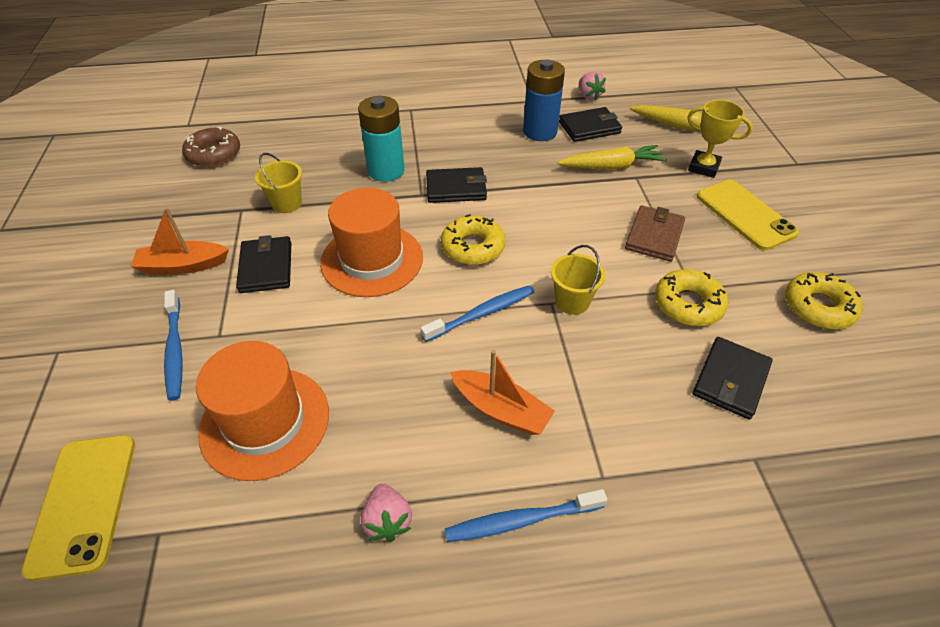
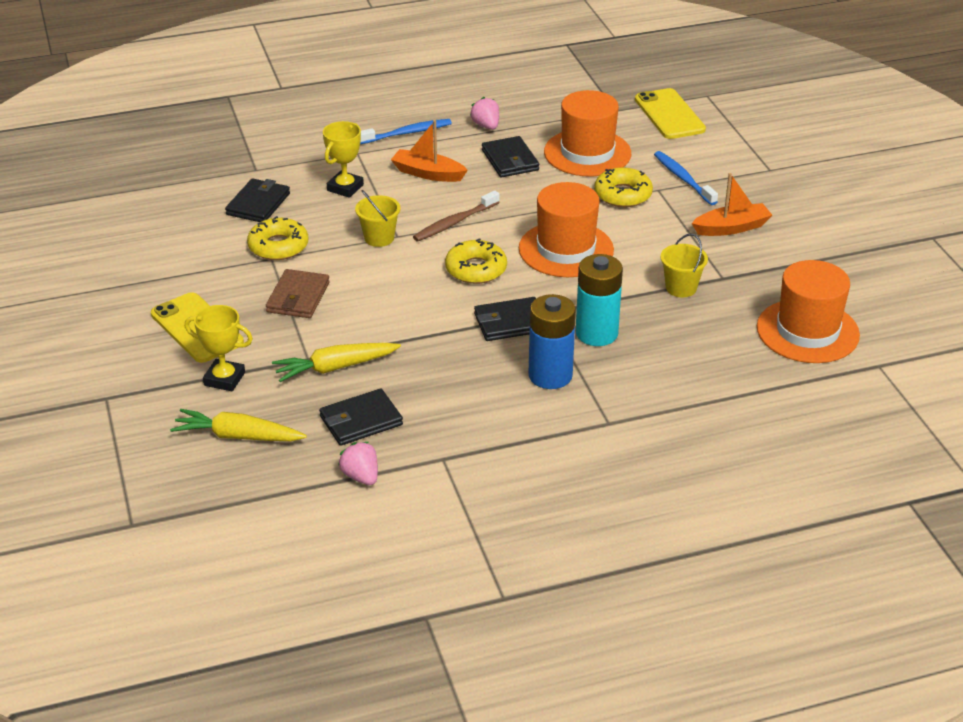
camera: 170 degrees right, 10 degrees down
brown donut [182,127,240,167] -> orange hat [757,260,860,363]
black wallet [236,235,291,293] -> black wallet moved to [482,136,539,177]
blue toothbrush [420,285,534,342] -> brown toothbrush [413,191,500,242]
blue battery [523,59,565,141] -> blue battery moved to [529,294,576,389]
yellow donut [785,272,863,329] -> yellow donut moved to [594,167,653,207]
none -> yellow trophy [323,121,364,198]

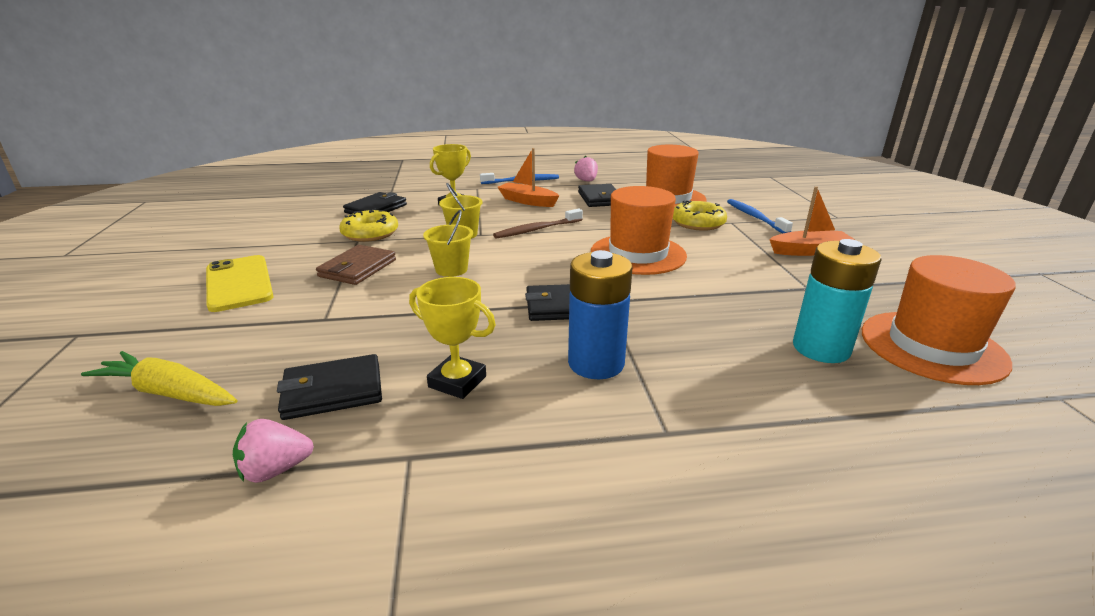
camera: 10 degrees right, 10 degrees down
yellow trophy [185,305,253,391] -> yellow trophy moved to [409,277,496,399]
yellow carrot [272,343,401,382] -> none
pink strawberry [338,442,378,485] -> pink strawberry turned 90 degrees counterclockwise [233,419,314,483]
yellow donut [445,238,507,284] -> none
turquoise battery [576,254,623,346] -> turquoise battery moved to [793,239,881,363]
yellow phone [635,88,706,139] -> none
yellow bucket [660,233,708,297] -> yellow bucket moved to [423,210,473,277]

